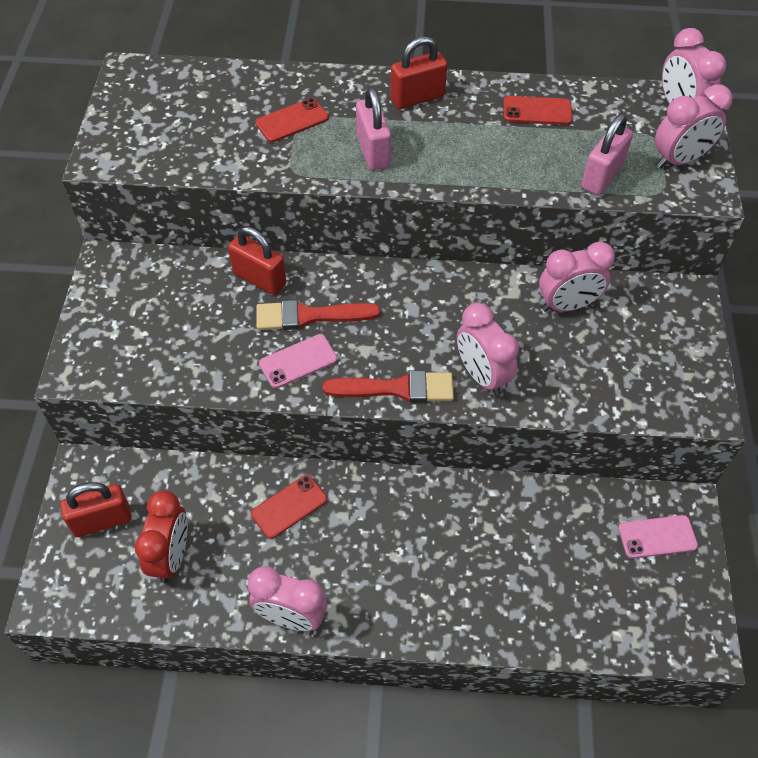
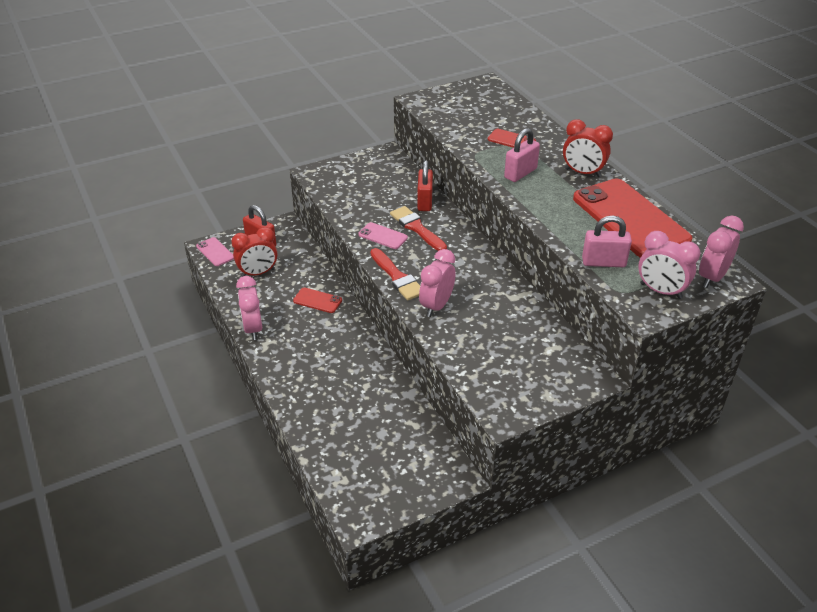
camera: 60 degrees right, 15 degrees down
red padlock [390,36,447,109] -> red clock [563,119,613,177]
red phone [503,96,572,125] -> red phone [573,179,692,258], size x2.38
pink clock [539,242,615,312] -> none
pink phone [618,515,698,559] -> pink phone moved to [196,237,234,266]

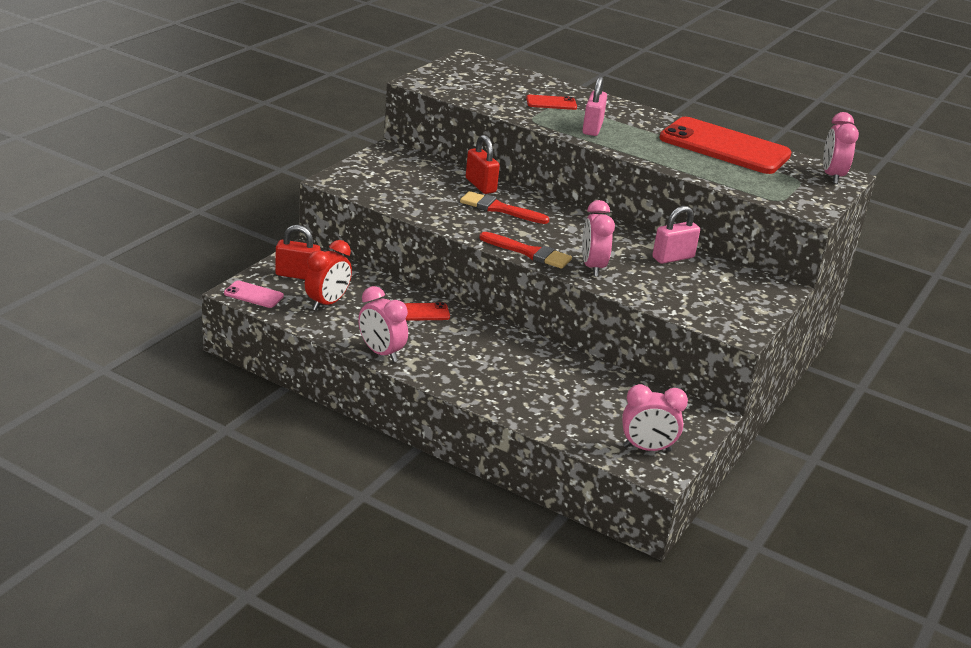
camera: 35 degrees left, 10 degrees down
pink phone [359,222,408,249] -> none
red clock [563,119,613,177] -> none
pink padlock [582,216,632,267] -> pink padlock moved to [652,206,700,264]
pink clock [638,231,701,299] -> pink clock moved to [622,384,688,452]

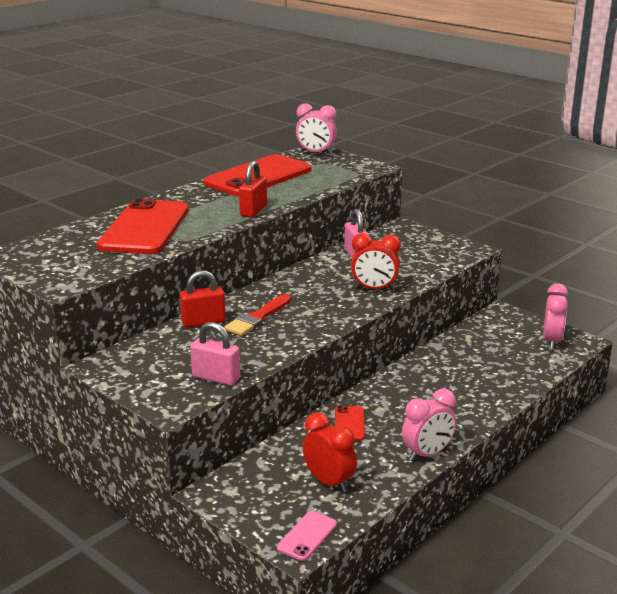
camera: 75 degrees left, 5 degrees down
red padlock [275,225,321,280] -> red padlock moved to [239,161,267,218]
red brush [479,232,572,269] -> none
red phone [526,95,577,110] -> red phone [97,198,189,254], size x2.38
pink padlock [582,76,607,136] -> pink padlock moved to [190,322,240,386]
pink clock [582,200,615,277] -> red clock [351,233,401,291]

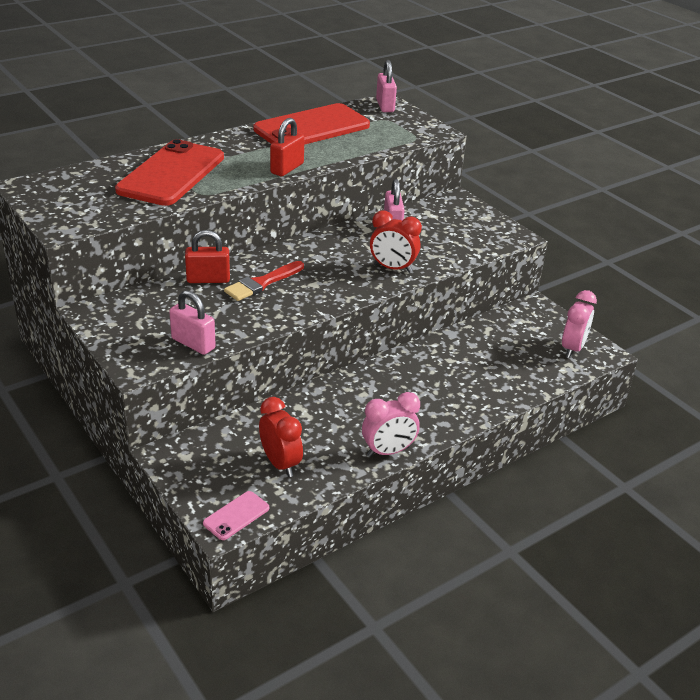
camera: 10 degrees right, 10 degrees up
pink clock [296,103,337,155] -> pink padlock [376,60,397,112]
red phone [335,406,365,440] -> none

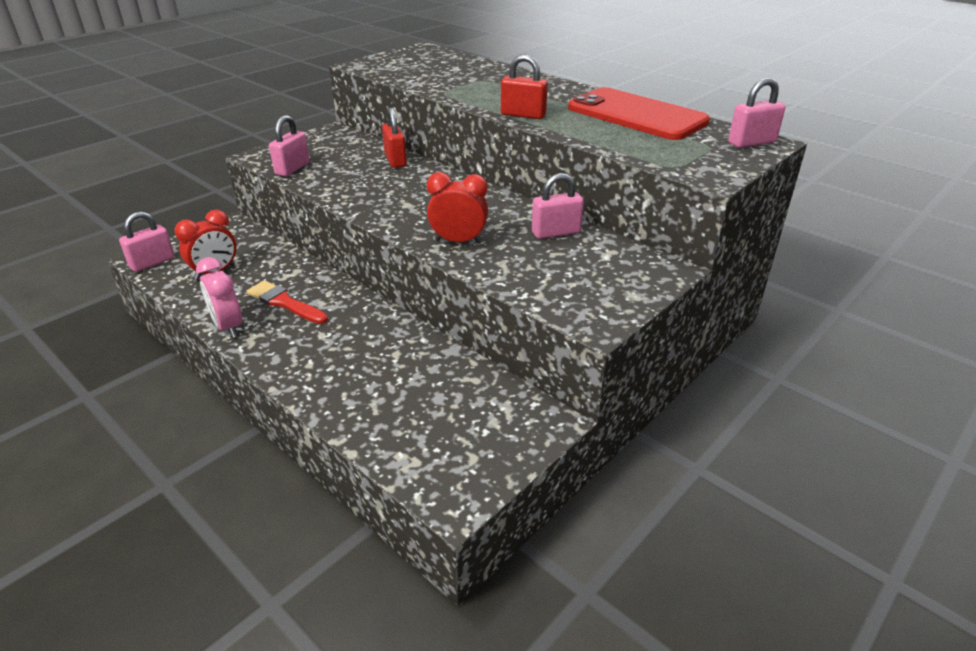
camera: 80 degrees right, 0 degrees up
red phone [115,139,224,206] -> none
pink phone [203,491,269,540] -> pink padlock [119,212,175,272]
red brush [224,261,304,301] -> red brush moved to [246,280,328,324]
red clock [370,211,422,273] -> red clock turned 90 degrees clockwise [427,172,488,244]
pink clock [562,290,597,358] -> none

